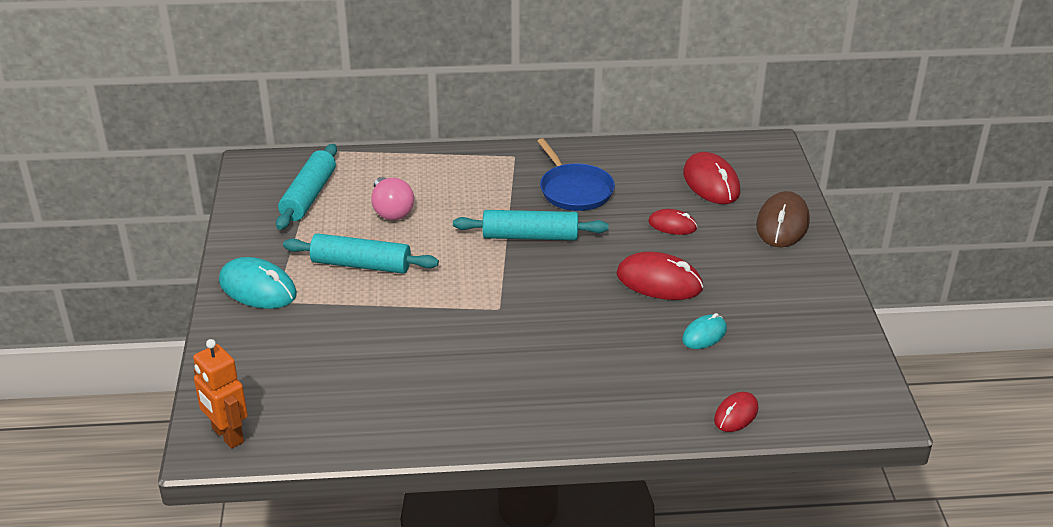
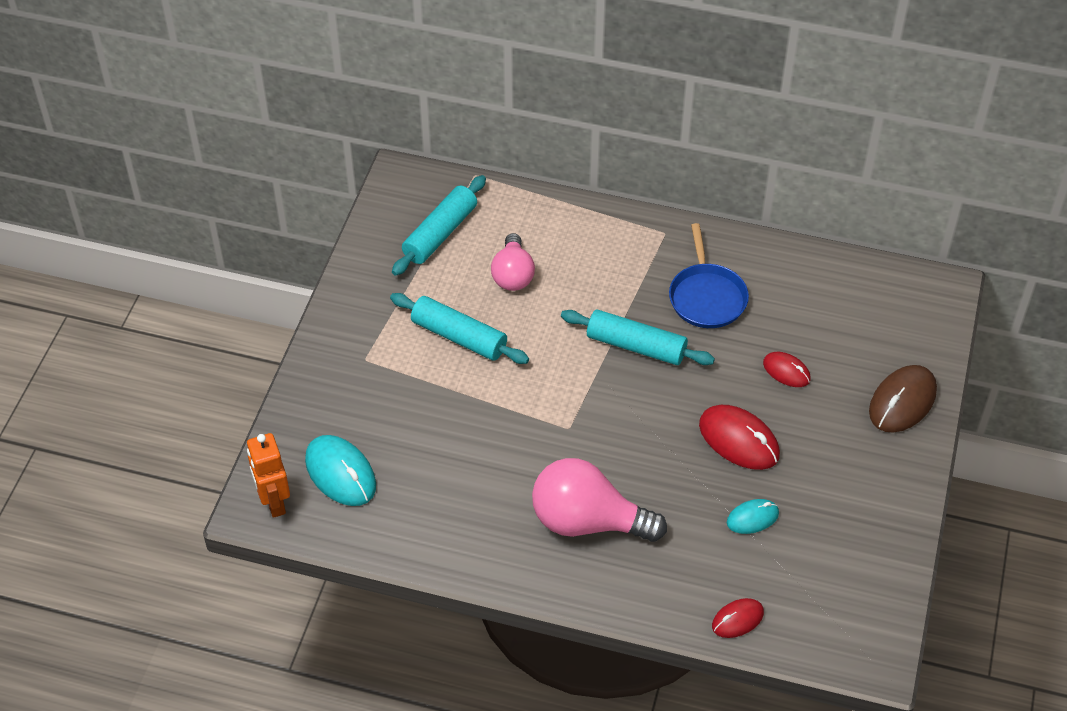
camera: 20 degrees right, 15 degrees up
turquoise mouse [219,257,297,309] -> turquoise mouse moved to [305,435,376,506]
red mouse [683,152,741,204] -> none
none -> pink light bulb [532,458,667,542]

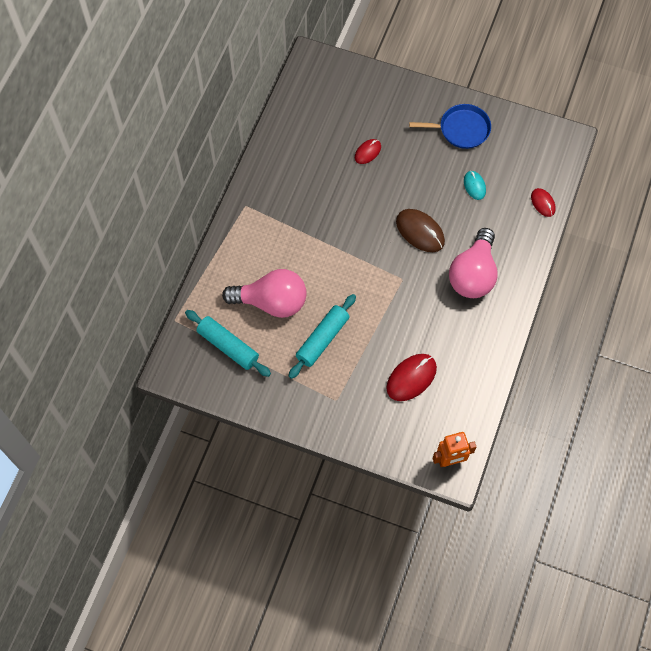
camera: 85 degrees left, 15 degrees up
turquoise mouse [305,435,376,506] -> none
pink light bulb [491,233,535,291] -> pink light bulb [222,269,307,318], size x1.60
turquoise rolling pin [561,309,715,365] -> none
blue pan [669,223,749,328] -> blue pan moved to [409,104,491,149]
red mouse [699,405,780,470] -> red mouse moved to [386,354,437,401]
brown mouse [869,365,937,433] -> brown mouse moved to [396,209,445,252]

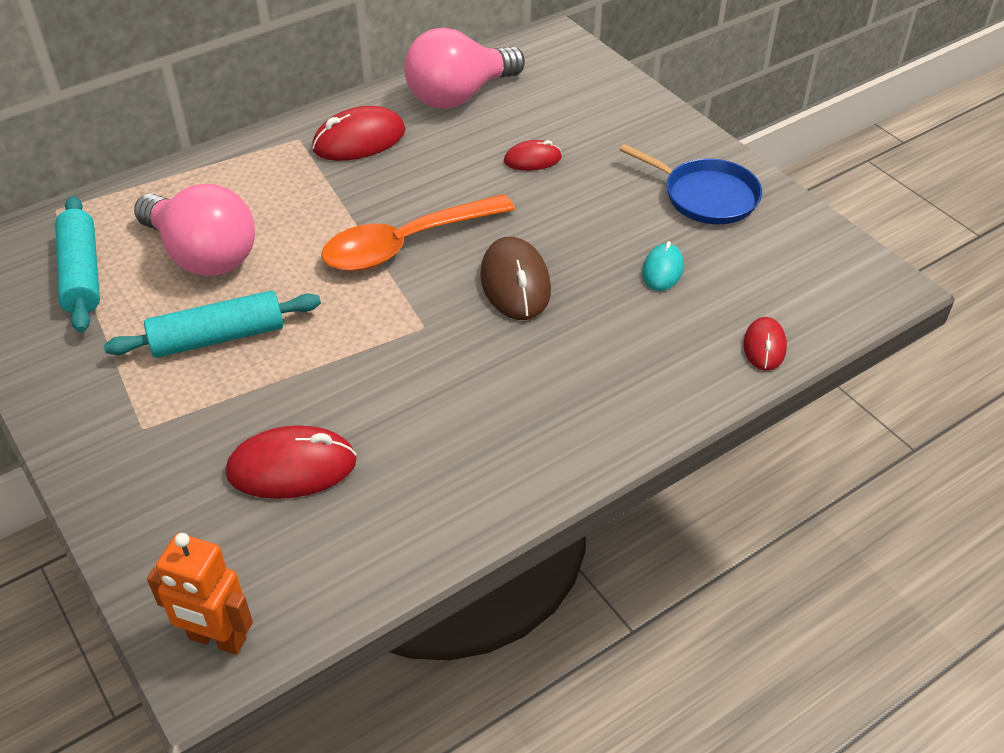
camera: 35 degrees right, 20 degrees down
pink light bulb [449,228,498,298] -> pink light bulb moved to [404,28,525,109]
none -> red mouse [312,106,405,161]
none -> orange spoon [321,194,515,271]

